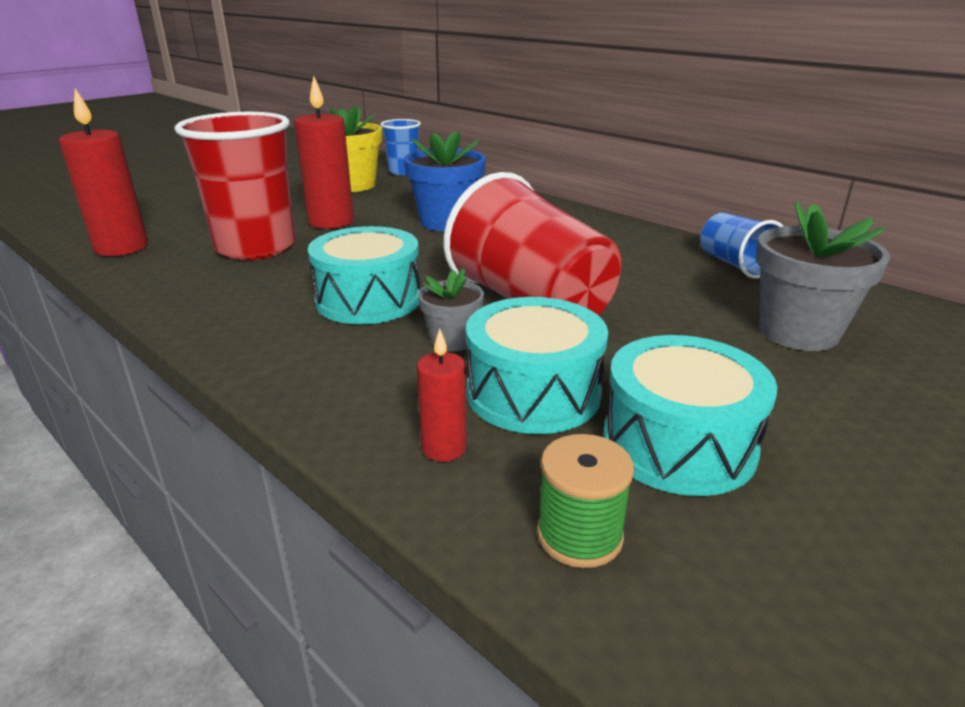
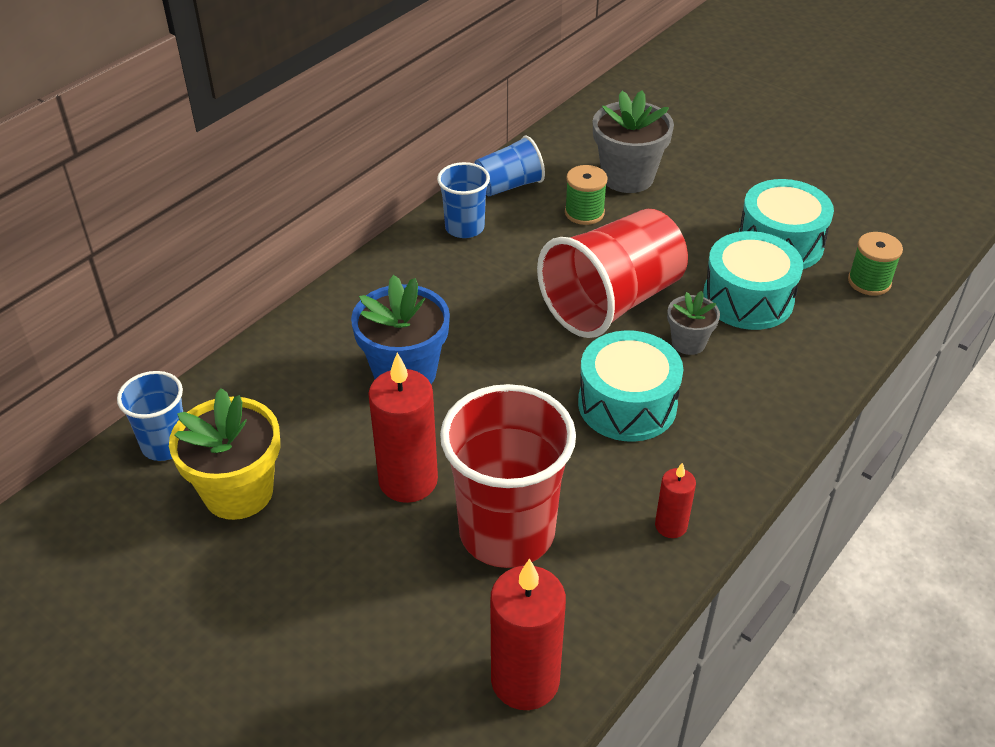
camera: 95 degrees left, 15 degrees up
red candle [417,329,467,462] -> red candle moved to [655,463,696,538]
none -> blue cup [437,162,490,238]
none -> green spool [565,165,608,225]

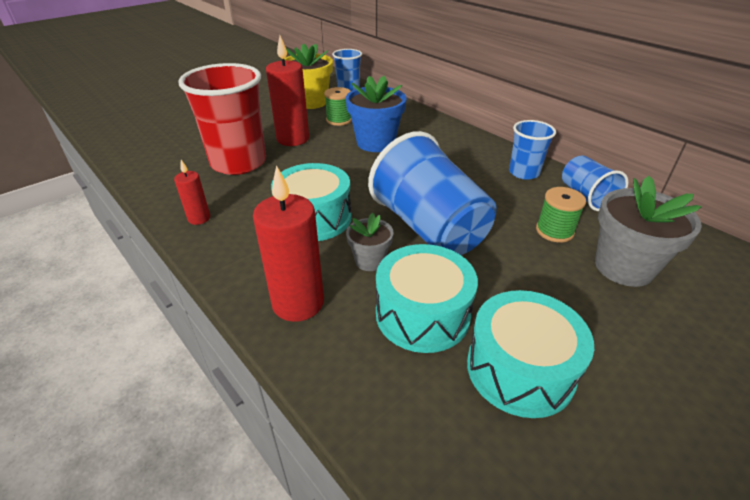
camera: 100 degrees right, 5 degrees down
red candle [490,558,566,710] -> red candle moved to [253,165,324,322]
red cup [537,209,688,338] -> blue cup [368,131,497,255]
green spool [848,232,903,296] -> green spool moved to [324,87,352,126]

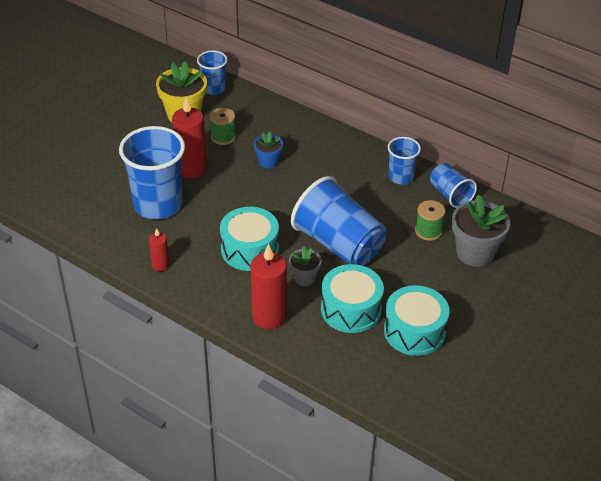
camera: 15 degrees left, 5 degrees up
red cup [178,63,266,175] -> blue cup [119,126,185,219]
blue flower pot [346,76,406,152] -> blue flower pot [254,131,283,168], size x0.56

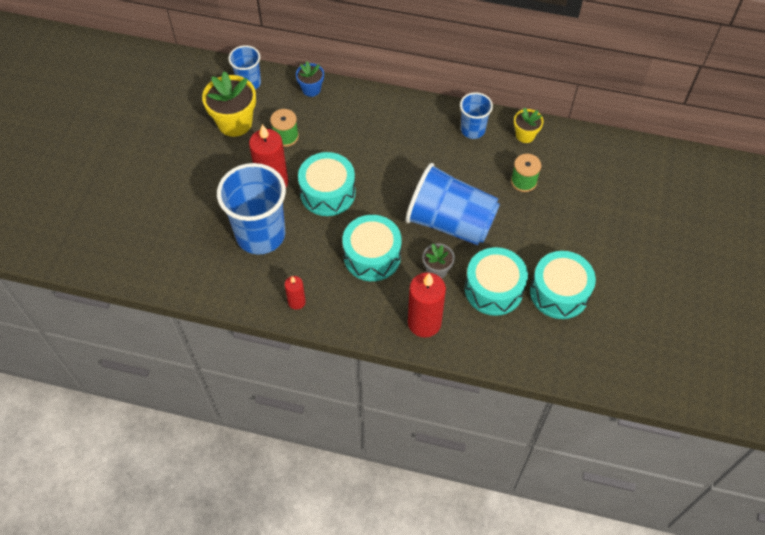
camera: 20 degrees left, 15 degrees up
blue flower pot [254,131,283,168] -> blue flower pot moved to [296,62,324,97]
blue cup [430,163,477,208] -> yellow flower pot [514,107,543,143]
grey flower pot [452,195,510,267] -> none
none -> turquoise drum [298,152,356,216]

